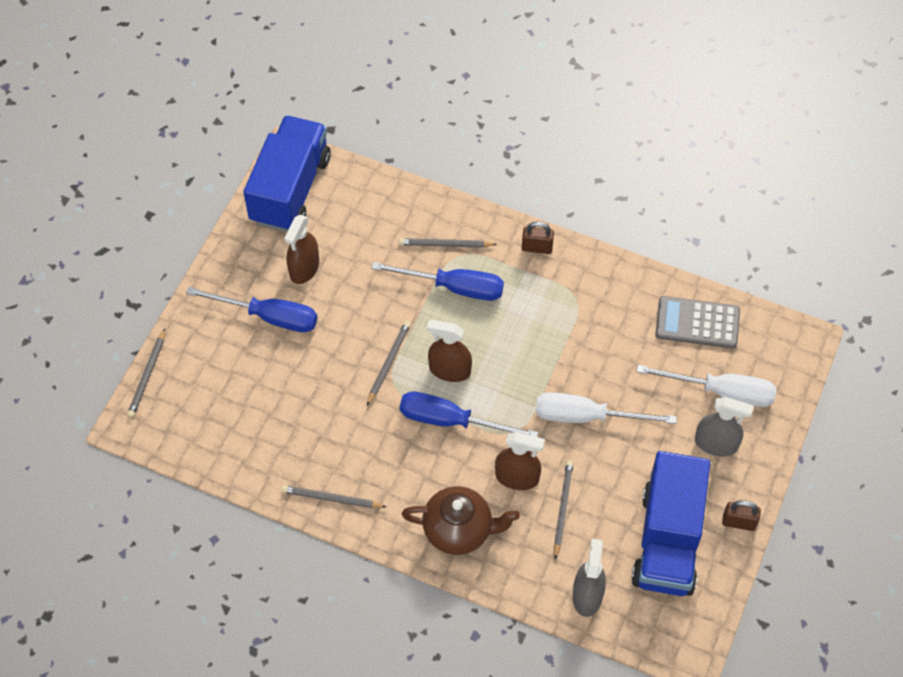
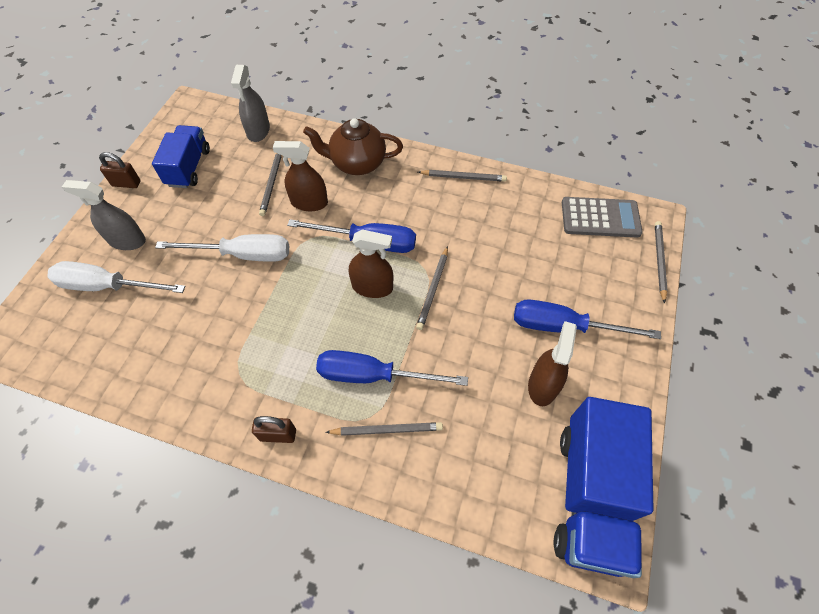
camera: 175 degrees right, 0 degrees up
blue truck [631,451,710,596] -> blue truck [152,125,210,188], size x0.62
grey calculator [655,296,740,349] -> grey calculator moved to [562,197,643,238]

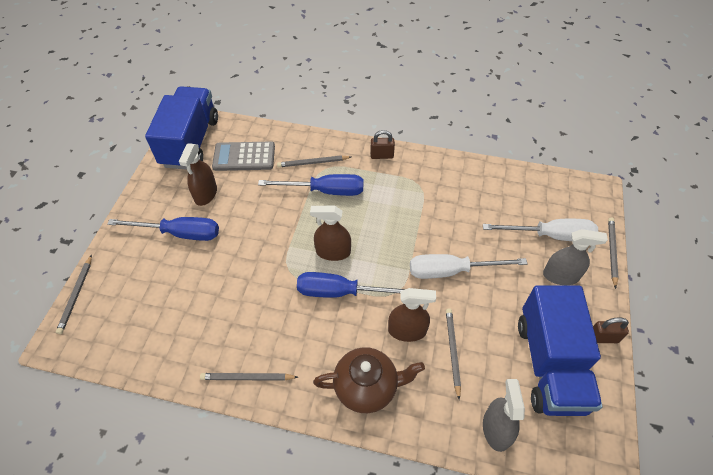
camera: 175 degrees right, 5 degrees down
blue truck [152,125,210,188] -> blue truck [518,285,602,416], size x1.62
grey pencil [416,246,448,330] -> grey pencil moved to [608,218,619,289]
grey calculator [562,197,643,238] -> grey calculator moved to [212,141,275,171]

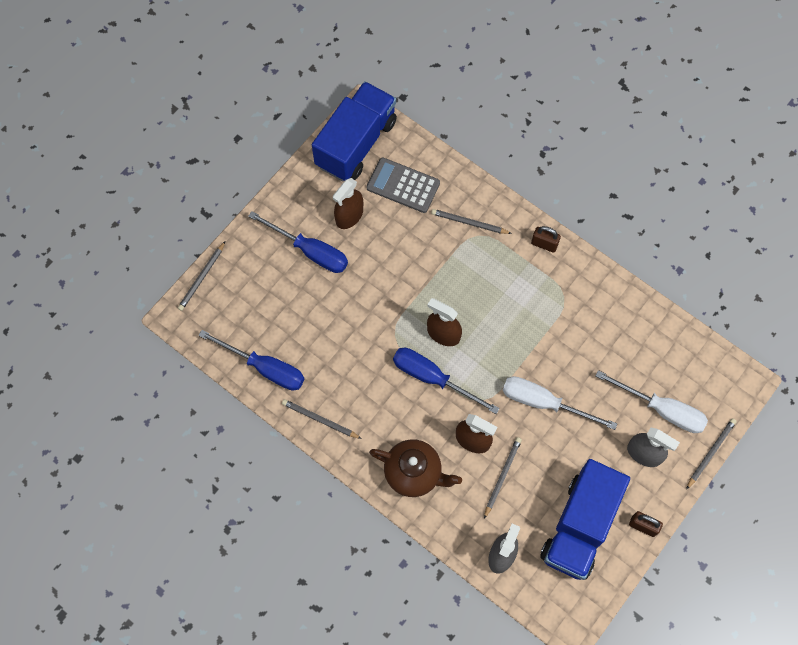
camera: 25 degrees right, 15 degrees up
blue screwdriver [258,174,364,196] -> blue screwdriver moved to [198,330,304,391]

